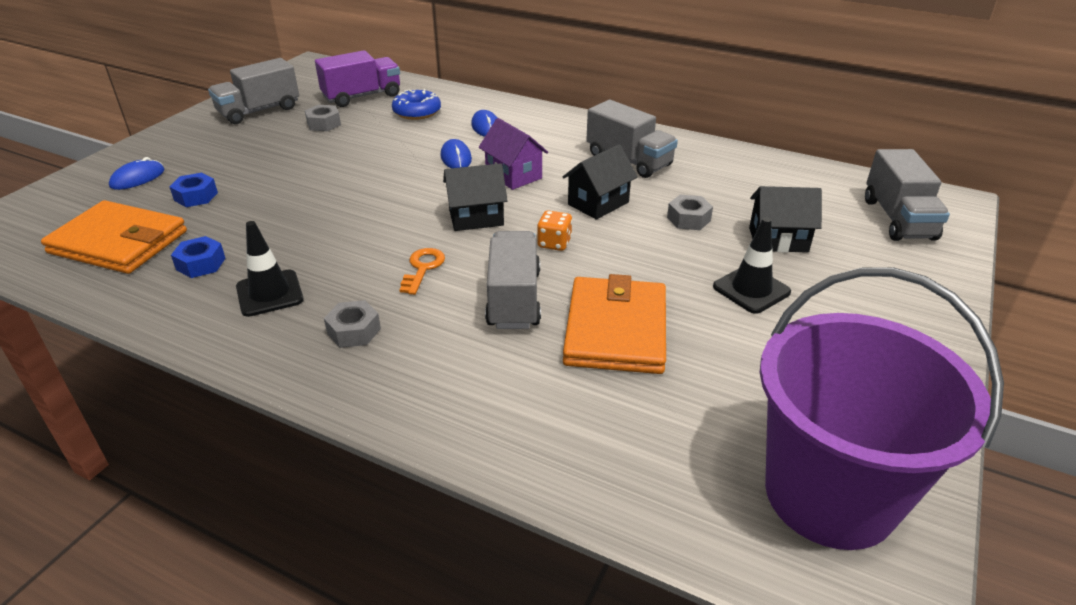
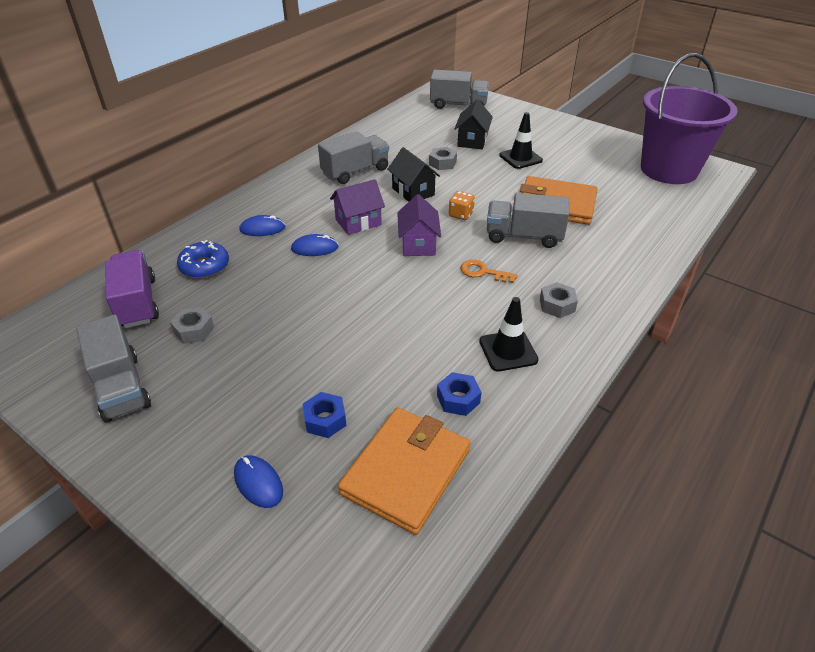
camera: 80 degrees left, 5 degrees up
black house [443,163,508,231] -> purple house [397,194,441,256]

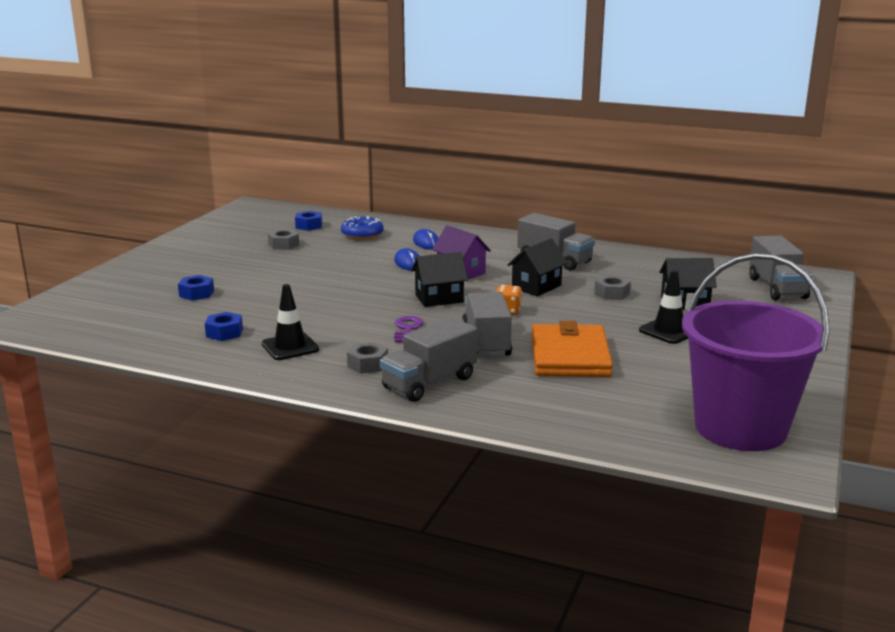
camera: 75 degrees right, 20 degrees down
grey truck [76,315,151,423] -> grey truck moved to [380,317,477,402]
purple truck [105,250,159,328] -> blue nut [295,211,322,231]
blue mouse [234,455,283,508] -> none
orange wallet [338,408,470,535] -> none
purple house [397,194,441,256] -> black house [411,252,468,307]
orange key [460,260,518,283] -> purple key [394,316,424,343]

